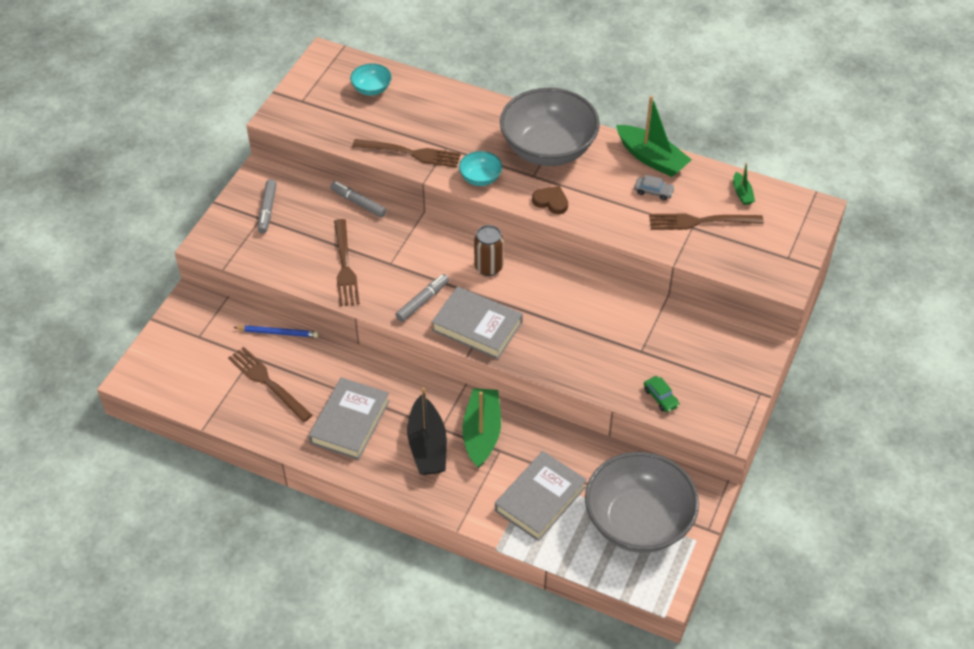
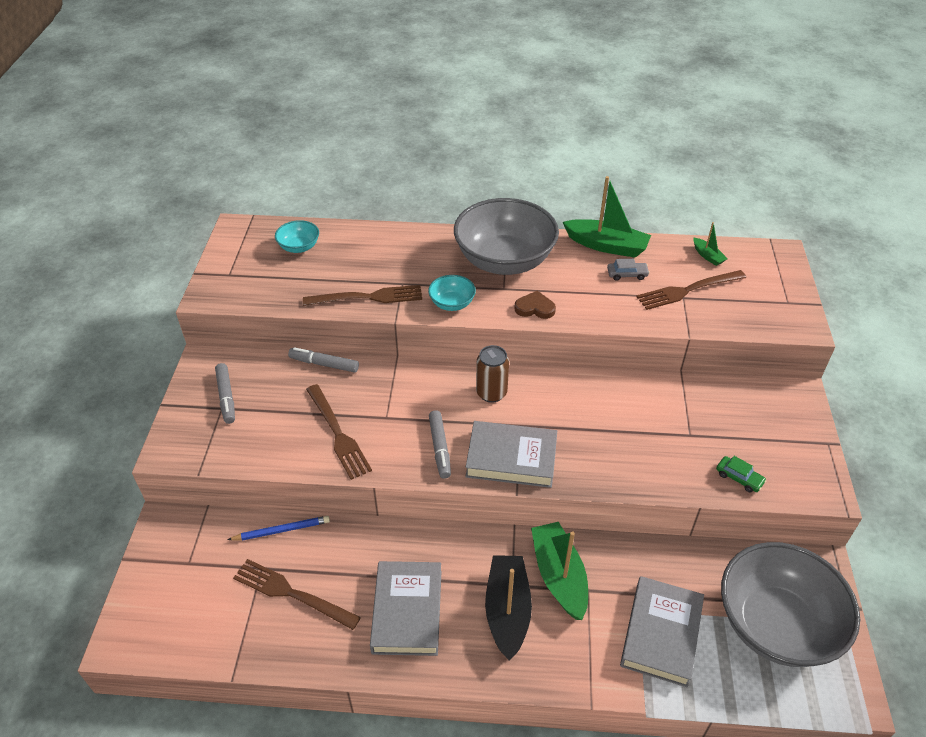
camera: 20 degrees left, 5 degrees down
grey marker [395,274,449,322] -> grey marker turned 150 degrees clockwise [429,410,451,479]
black boat [407,387,447,475] -> black boat turned 150 degrees counterclockwise [485,555,532,661]

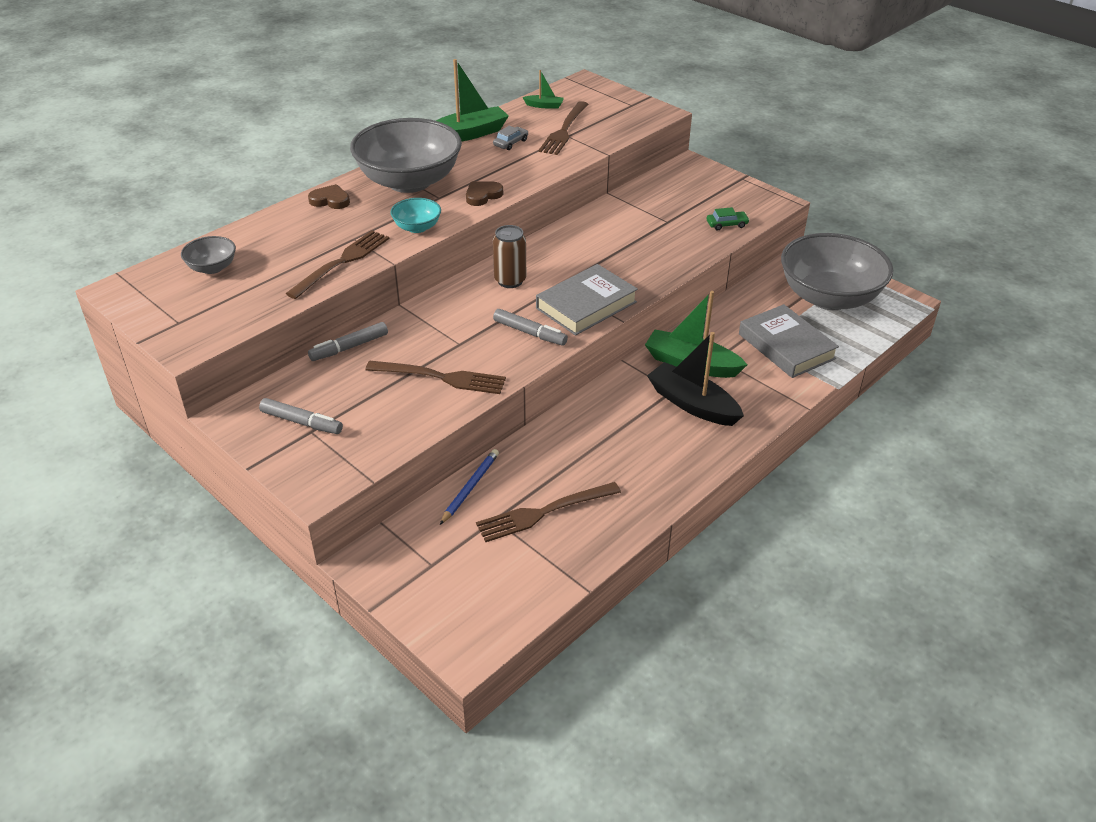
camera: 50 degrees left, 5 degrees down
turquoise bowl [275,220,319,253] -> grey bowl [181,236,236,274]
grey book [370,561,442,656] -> none
none -> brown heart [308,184,350,209]

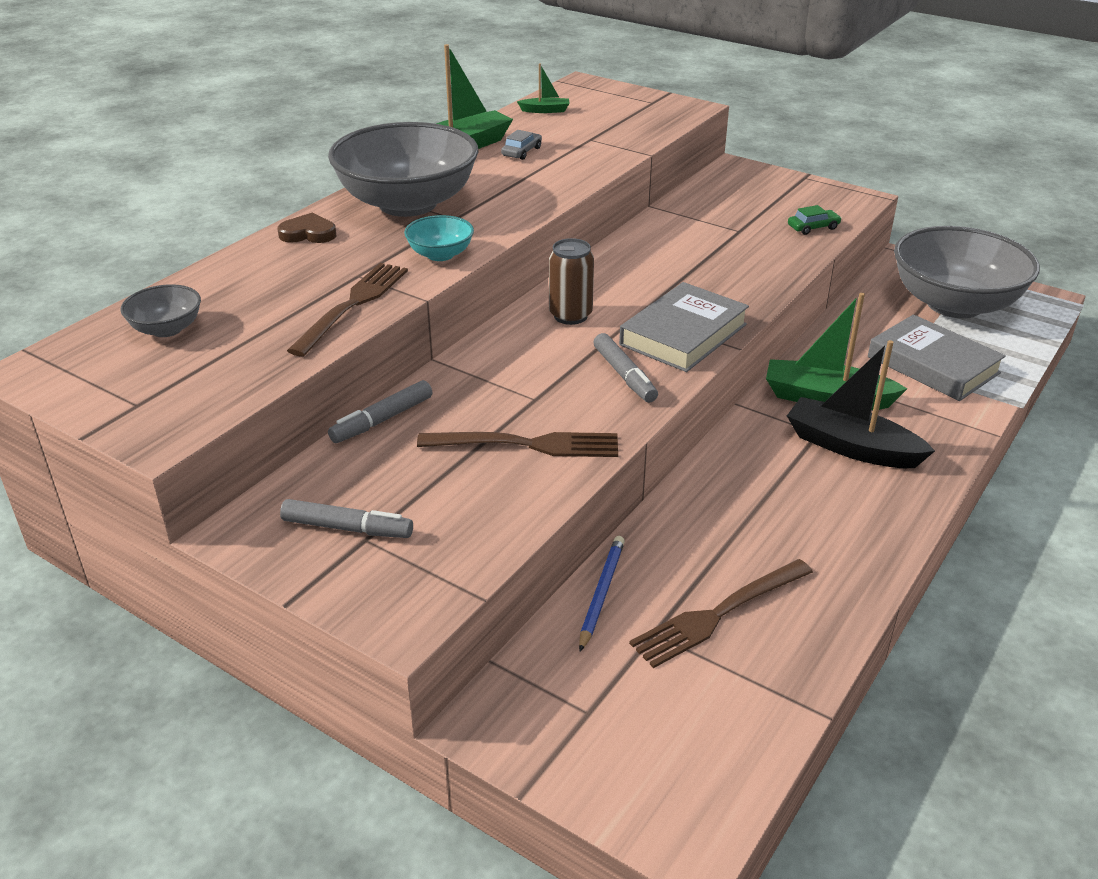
camera: 10 degrees left, 5 degrees down
brown heart [466,182,503,206] -> none
grey marker [493,309,568,346] -> grey marker turned 45 degrees clockwise [593,333,658,403]
brown fork [539,101,588,155] -> none

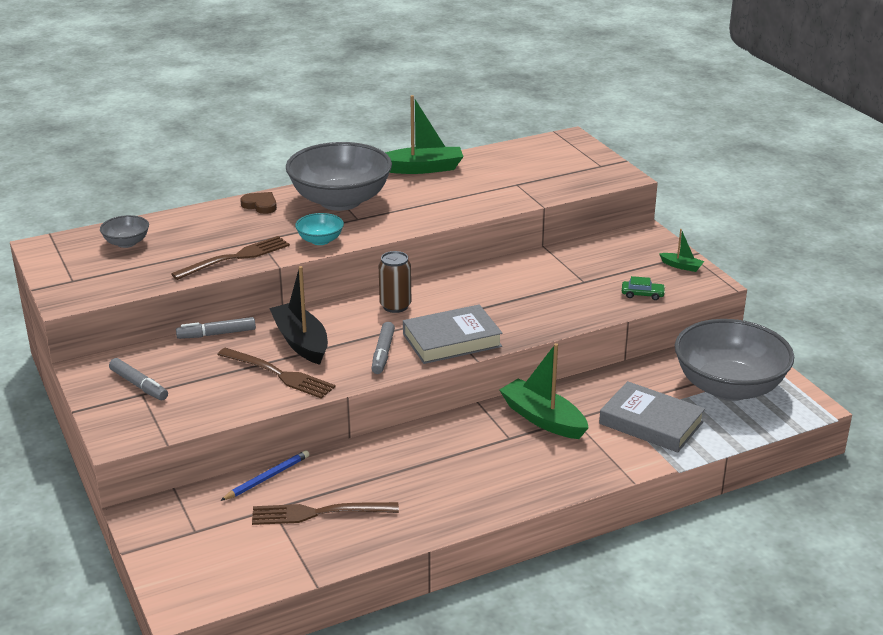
camera: 30 degrees right, 5 degrees down
grey car [501,130,542,160] -> none
green boat [517,64,570,113] -> green boat moved to [659,229,704,272]
black boat [787,340,935,468] -> black boat moved to [269,266,328,365]
grey book [868,314,1006,401] -> grey book turned 45 degrees counterclockwise [599,381,705,453]

